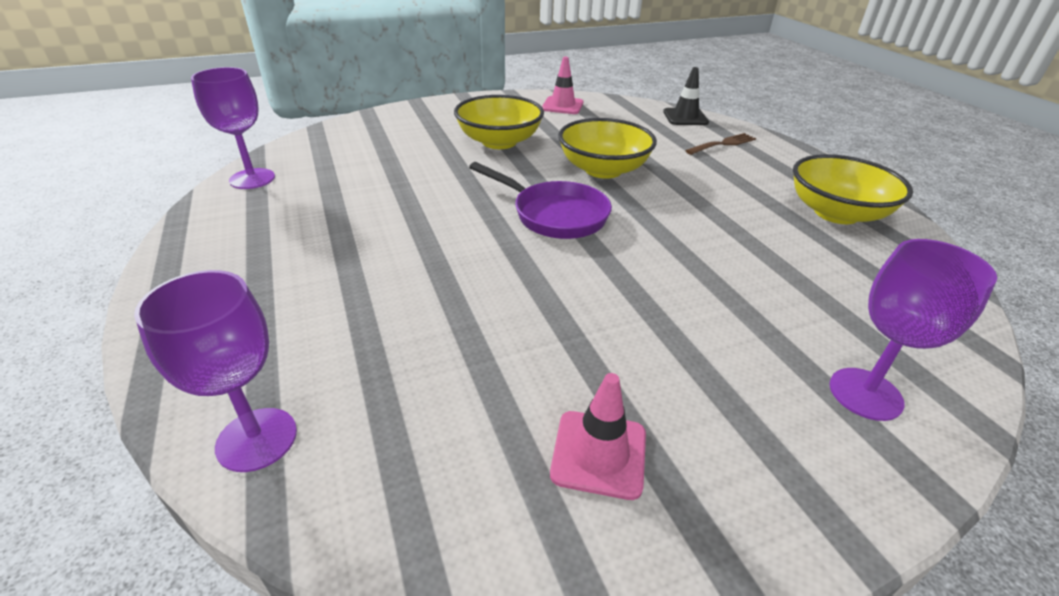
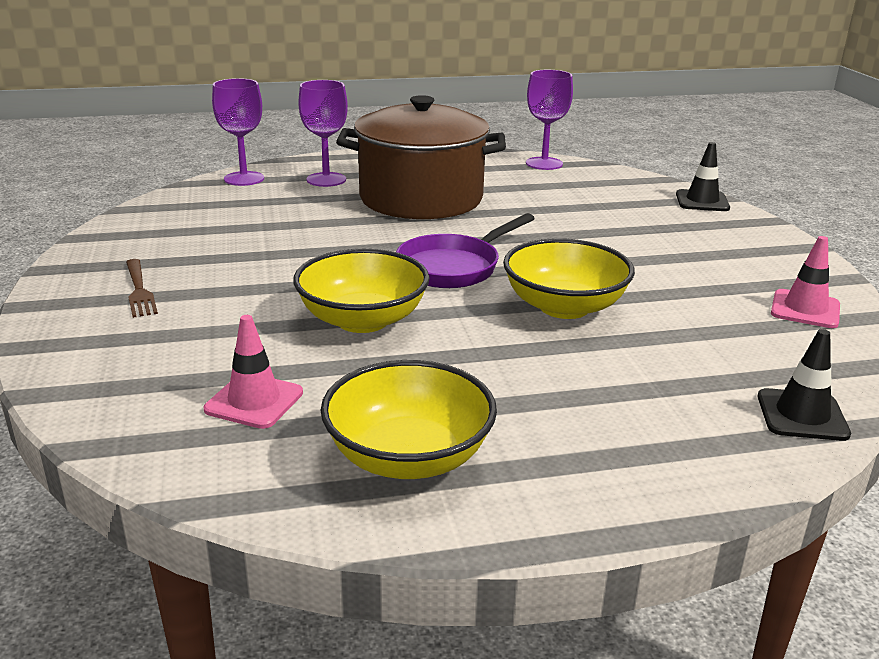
camera: 100 degrees right, 10 degrees down
yellow bowl [454,95,544,149] -> yellow bowl moved to [293,249,430,333]
pink traffic cone [550,373,646,500] -> pink traffic cone moved to [204,315,303,429]
brown fork [685,133,756,155] -> brown fork moved to [126,259,158,318]
purple goblet [829,239,997,421] -> purple goblet moved to [298,80,348,187]
none -> brown pot [336,95,506,219]
none -> black traffic cone [676,142,730,211]

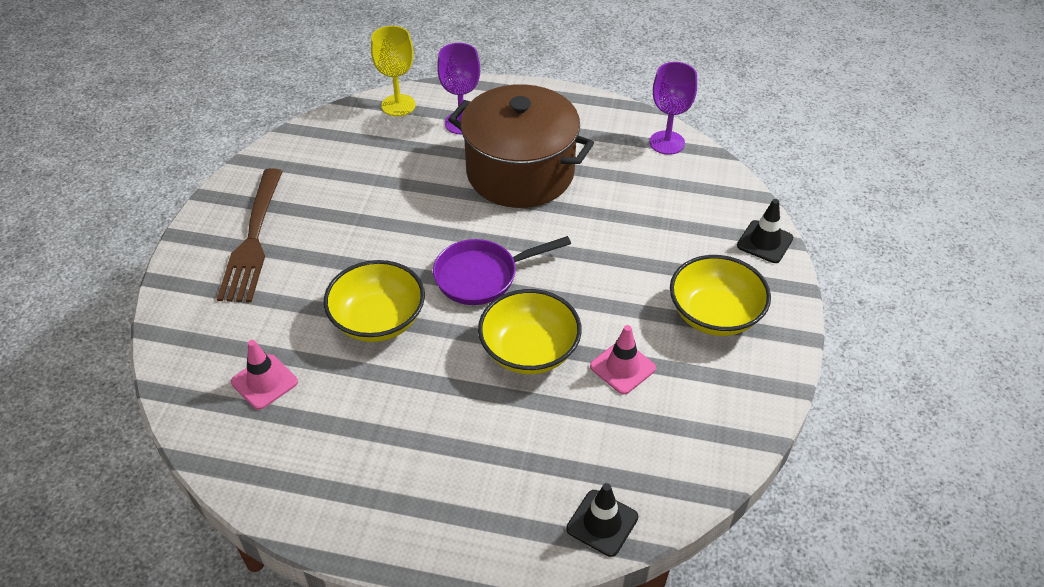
camera: 25 degrees right, 20 degrees up
brown fork [126,259,158,318] -> brown fork [217,168,283,302], size x1.95
purple goblet [212,78,264,186] -> yellow goblet [371,26,415,116]
yellow bowl [320,360,497,479] -> yellow bowl moved to [670,255,771,336]
pink traffic cone [771,236,840,328] -> pink traffic cone moved to [590,325,656,394]

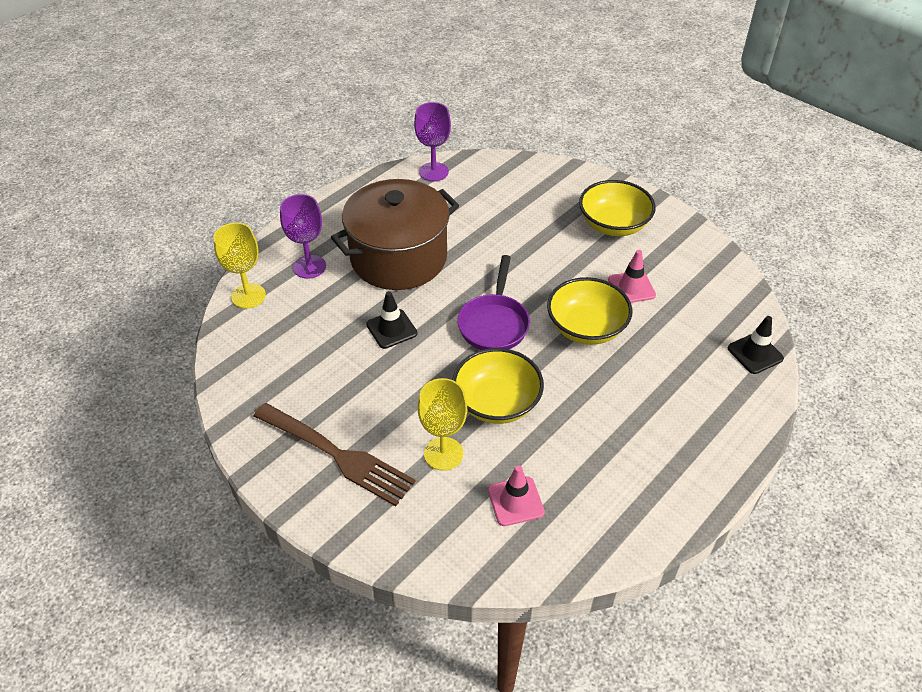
camera: 60 degrees left, 0 degrees up
black traffic cone [737,199,793,263] -> black traffic cone moved to [366,291,417,349]
none -> yellow goblet [418,378,467,471]

